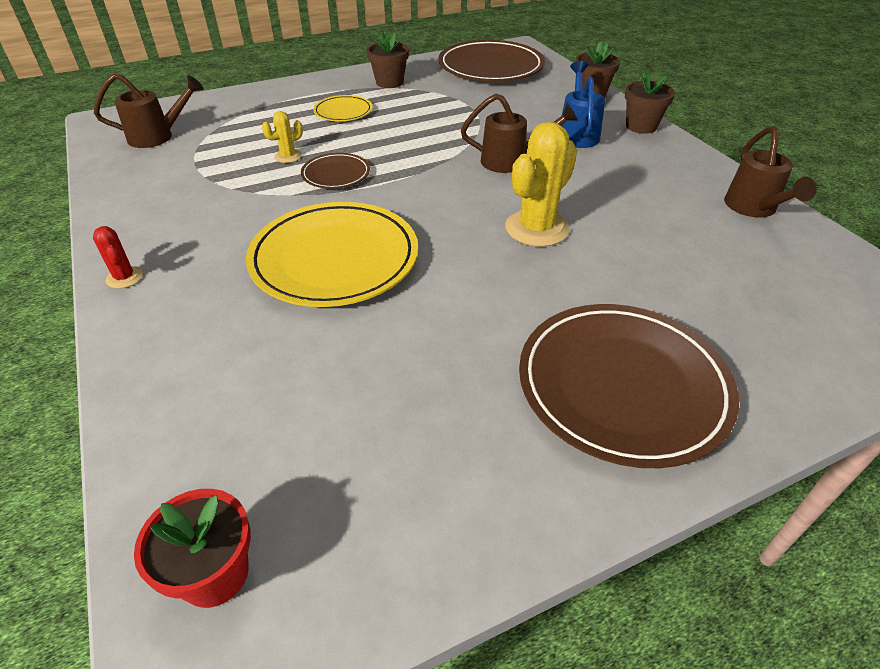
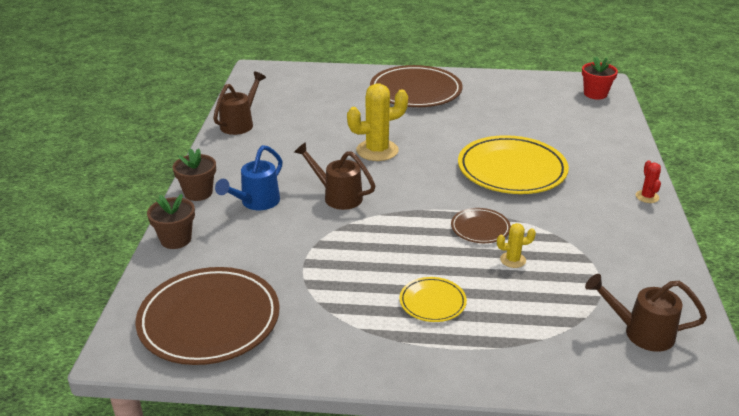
camera: 150 degrees left, 10 degrees down
brown flower pot [367,32,409,88] -> none

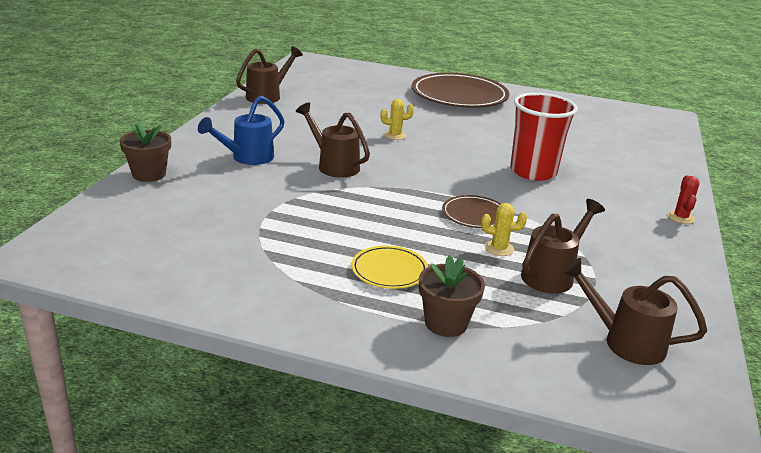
camera: 10 degrees right, 5 degrees down
brown plate [135,267,280,365] -> none
brown flower pot [173,148,216,201] -> brown flower pot moved to [419,255,485,337]
yellow cactus [347,83,408,161] -> yellow cactus [380,99,414,140], size x0.50
yellow plate [458,135,569,194] -> red cup [510,93,578,181]
red flower pot [582,56,618,100] -> none
none -> brown watering can [521,199,605,294]

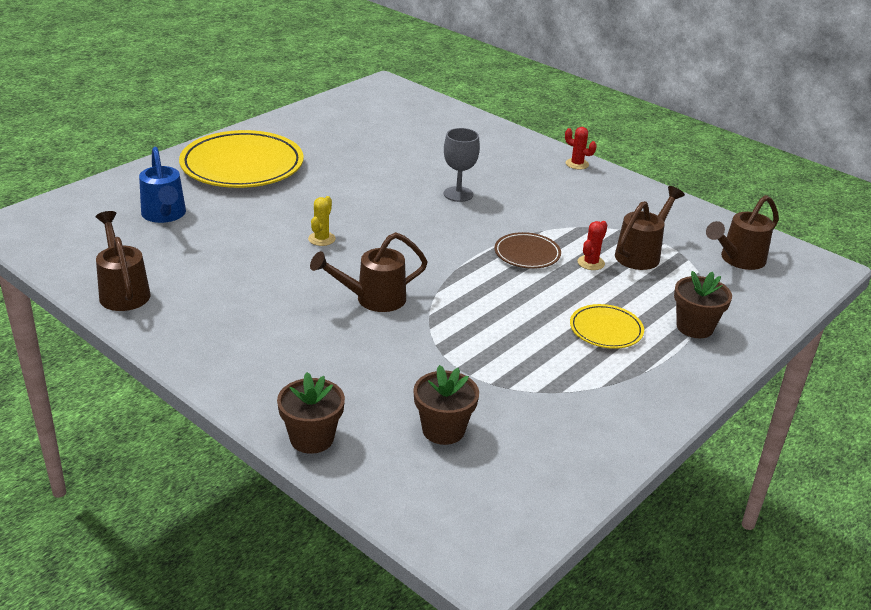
camera: 65 degrees left, 5 degrees up
blue watering can [198,96,285,165] -> blue watering can moved to [139,147,186,223]
brown plate [412,73,509,108] -> yellow plate [179,130,304,188]
yellow cactus [481,203,527,256] -> red cactus [577,221,607,270]
red cup [510,93,578,181] -> grey goblet [444,128,480,202]
brown watering can [521,199,605,294] -> brown watering can turned 60 degrees clockwise [615,186,685,270]
none -> brown flower pot [413,365,479,445]

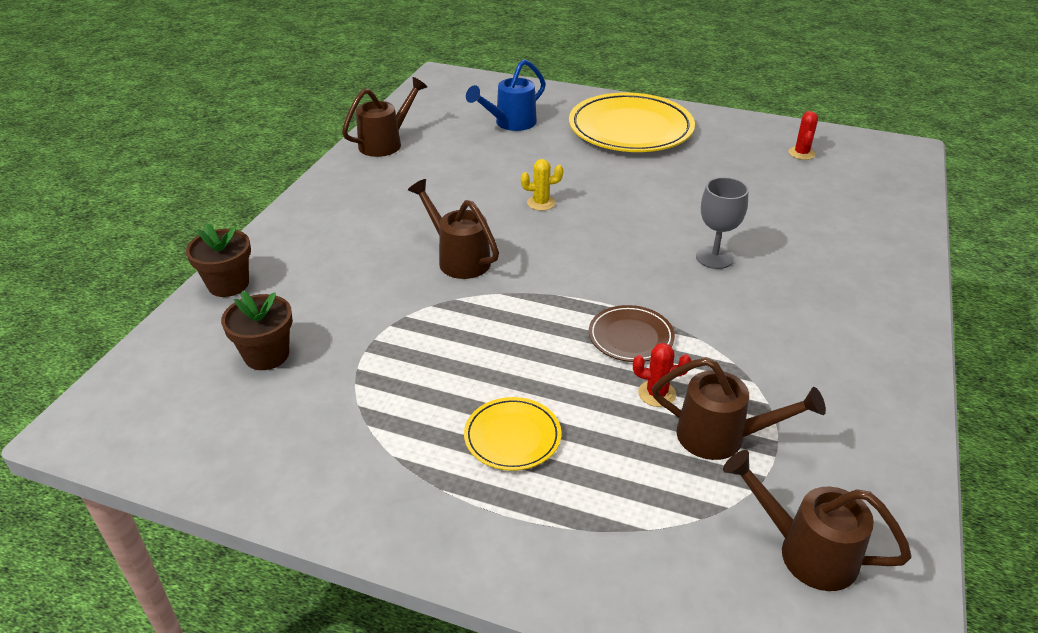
camera: 70 degrees right, 5 degrees up
red cactus [565,127,597,170] -> red cactus moved to [788,111,818,160]
brown flower pot [674,271,732,338] -> none

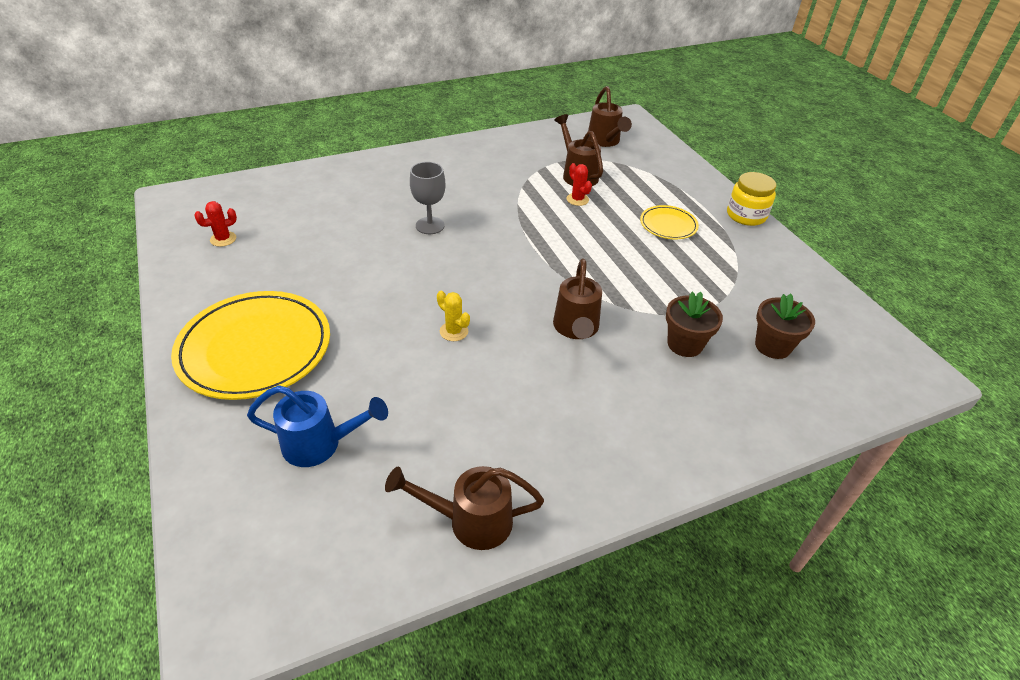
camera: 135 degrees left, 5 degrees up
brown flower pot [186,223,251,297] -> brown flower pot moved to [666,292,723,357]
brown plate [589,305,675,362] -> none
none -> yellow jar [727,172,777,226]

